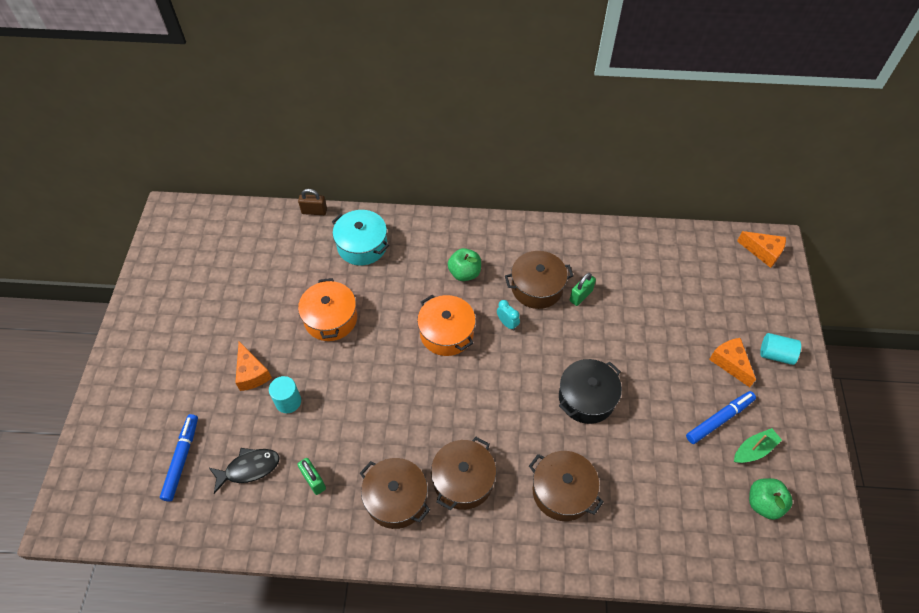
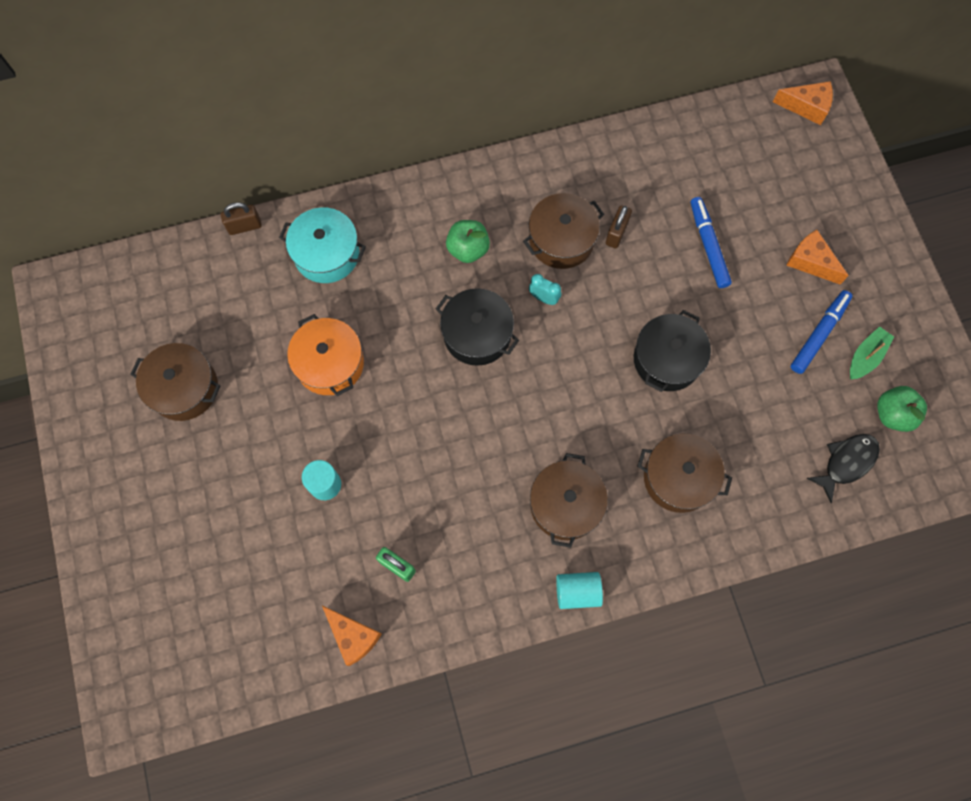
camera: 20 degrees left, 15 degrees up
blue marker [160,414,198,502] -> blue marker moved to [691,197,732,288]
black fish [208,448,279,494] -> black fish moved to [806,434,880,503]
orange cheese [235,341,272,391] -> orange cheese moved to [322,606,382,666]
brown pot [360,458,430,529] -> brown pot moved to [130,343,220,421]
orange pot [417,295,476,356] -> black pot [436,288,519,366]
green padlock [570,273,596,306] -> brown padlock [606,205,632,248]
turquoise cylinder [760,333,801,365] -> turquoise cylinder moved to [556,572,603,609]

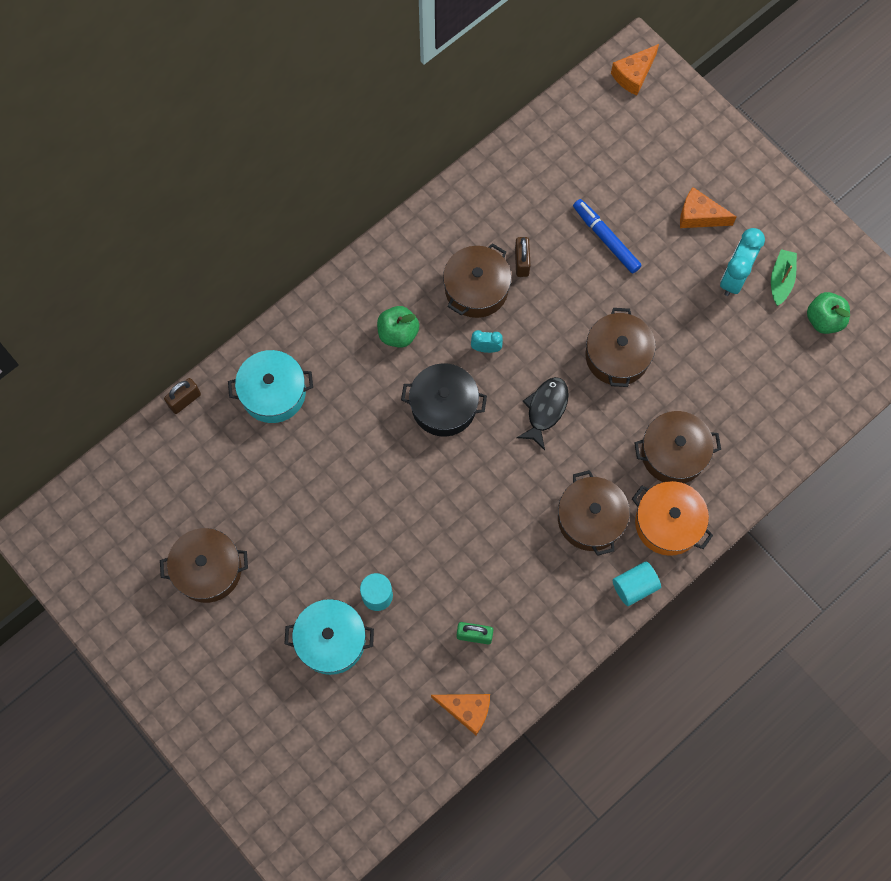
camera: 25 degrees left, 0 degrees up
orange pot [287,314,364,396] -> orange pot moved to [632,481,713,556]
black pot [634,310,711,392] -> brown pot [585,308,656,387]
orange cheese [773,81,833,125] -> orange cheese turned 150 degrees clockwise [611,44,659,96]
blue marker [791,290,852,374] -> turquoise clock [720,228,765,296]
black fish [806,434,880,503] -> black fish moved to [517,377,569,450]
none -> turquoise pot [284,599,374,675]

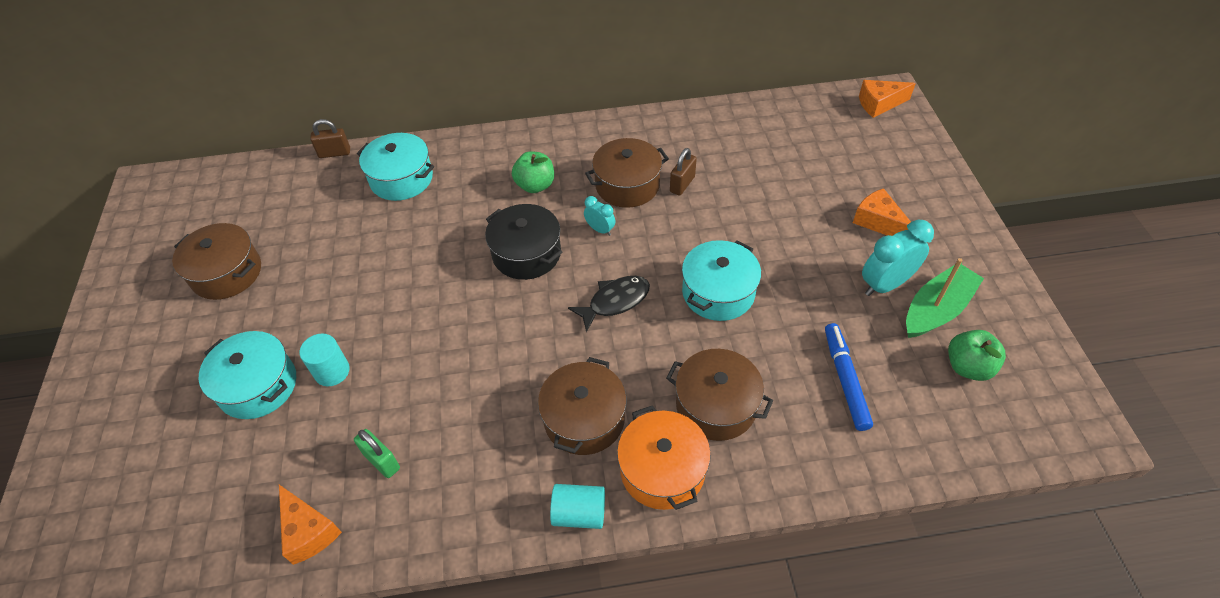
camera: 35 degrees right, 20 degrees down
blue marker [573,199,642,273] -> blue marker moved to [825,323,873,431]
brown pot [585,308,656,387] -> turquoise pot [682,240,761,321]
green boat [771,249,797,306] -> green boat [906,258,984,338], size x1.54

